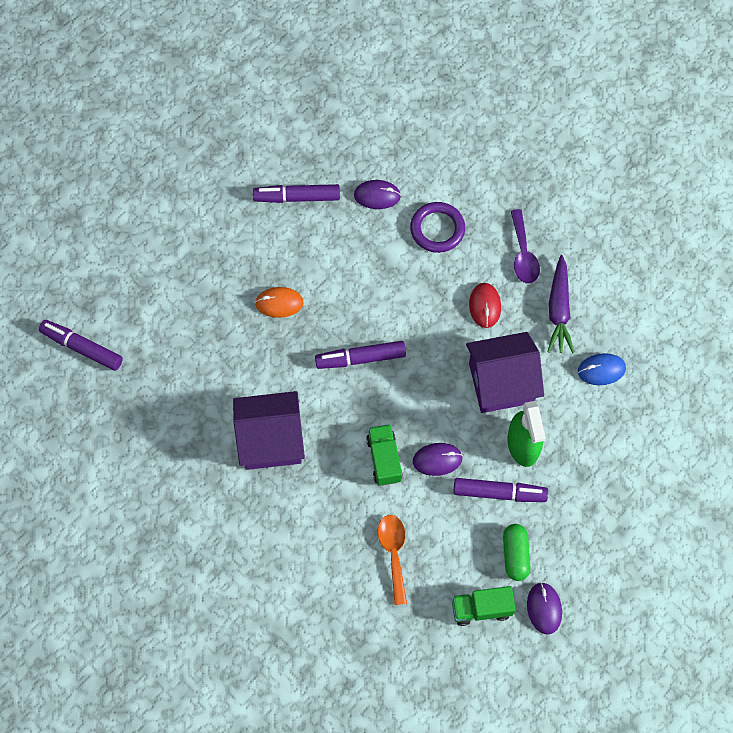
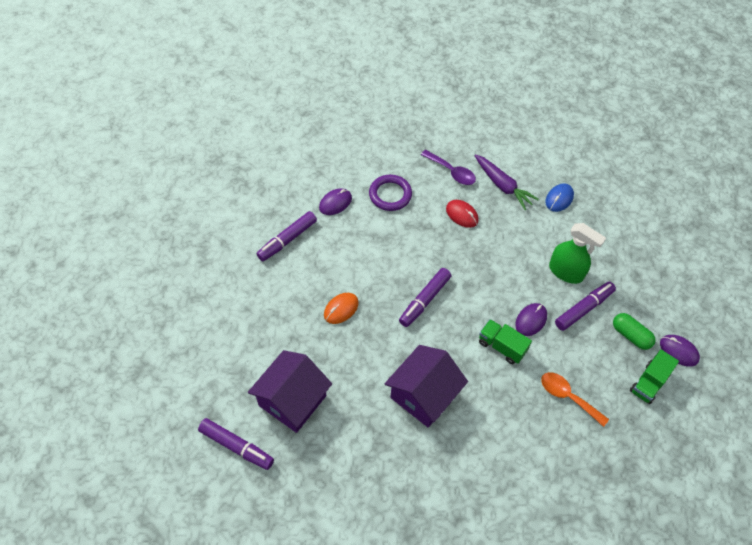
camera: 45 degrees left, 10 degrees down
purple marker [39,320,123,371] -> purple marker turned 135 degrees counterclockwise [198,418,274,470]
purple house [466,332,544,413] -> purple house moved to [248,350,332,433]

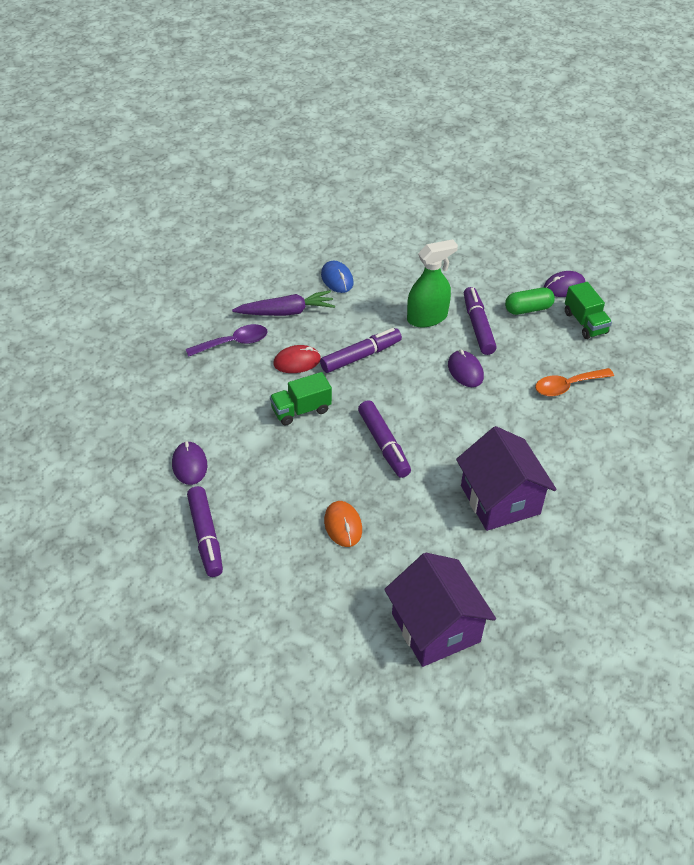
camera: 60 degrees left, 10 degrees down
purple marker [198,418,274,470] -> purple marker moved to [320,328,402,373]
purple ring [369,175,412,211] -> none
green truck [479,319,532,364] -> green truck moved to [270,372,332,426]

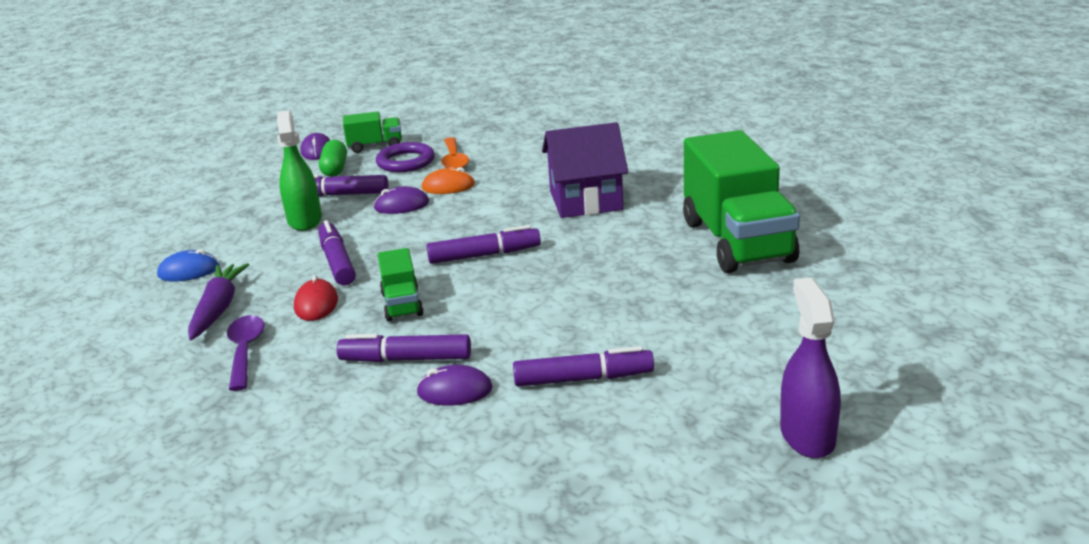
camera: 75 degrees left, 20 degrees down
orange mouse [324,501,362,547] -> orange mouse moved to [422,167,475,194]
purple house [384,553,496,667] -> green truck [683,130,800,273]
none -> purple marker [337,334,471,362]
none -> purple ring [376,142,435,172]
none -> purple spray bottle [780,278,841,458]

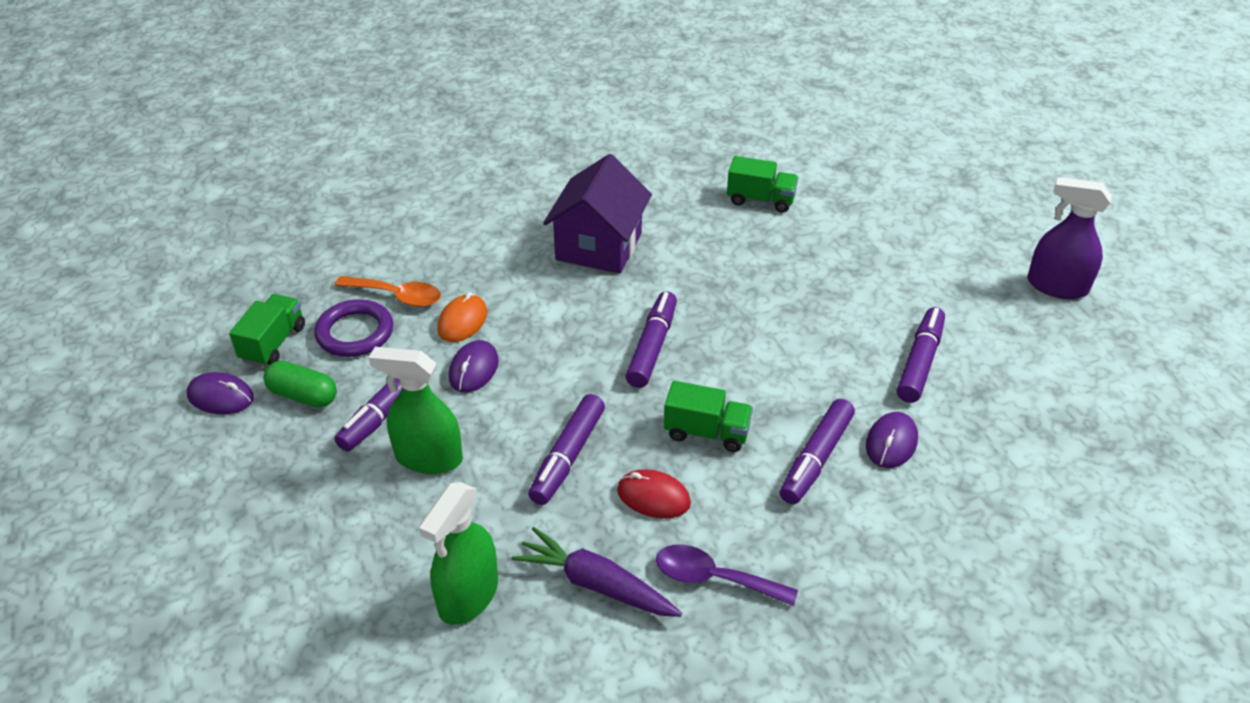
camera: 65 degrees left, 15 degrees up
blue mouse [157,249,219,282] -> green spray bottle [419,482,498,625]
purple marker [318,220,356,285] -> purple marker turned 75 degrees counterclockwise [528,394,605,505]
green truck [683,130,800,273] -> green truck [727,156,799,213], size x0.47

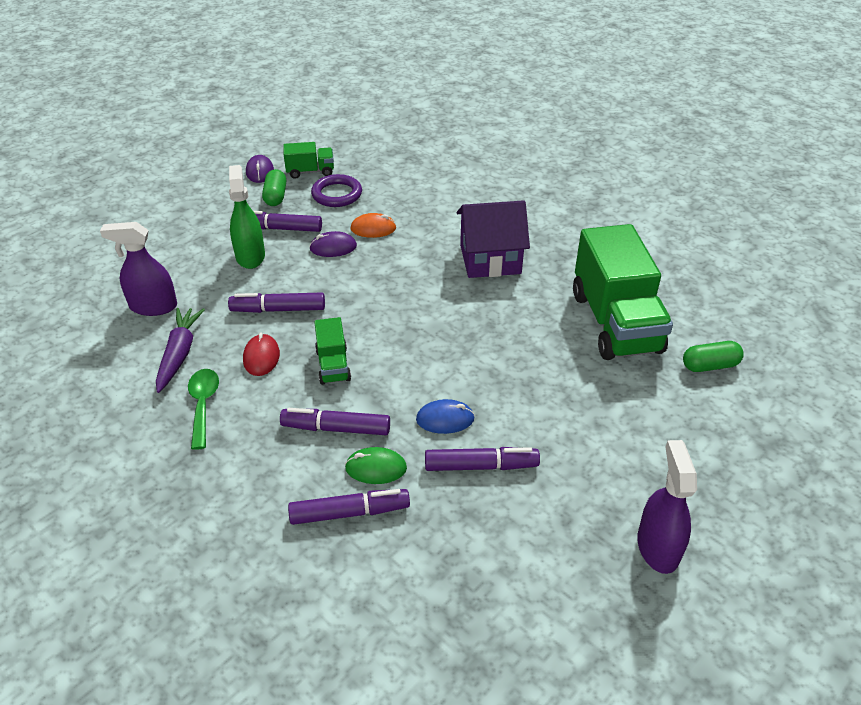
camera: 65 degrees right, 0 degrees up
orange spoon [335,276,441,307] -> none
green spray bottle [419,482,498,625] -> purple spray bottle [100,222,177,316]
purple marker [626,291,677,388] -> purple marker moved to [288,489,410,525]
purple spoon [656,544,798,606] -> green spoon [188,369,219,450]
green truck [727,156,799,213] -> green truck [573,224,673,360], size x2.15
purple mouse [866,412,918,468] -> green mouse [345,447,407,484]
none -> blue mouse [416,399,475,434]
none -> green capsule [683,341,744,372]

